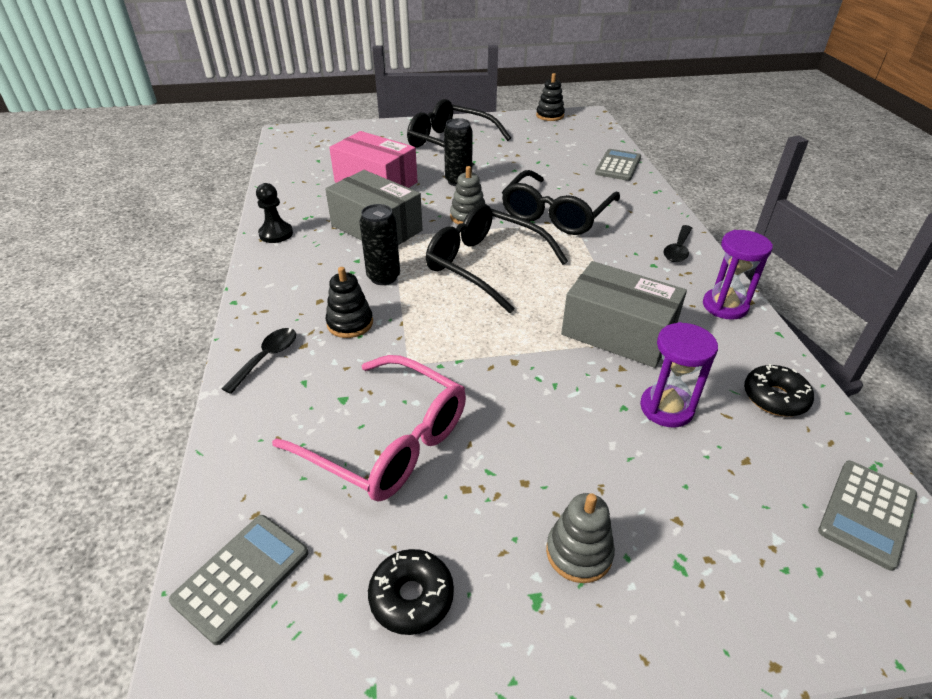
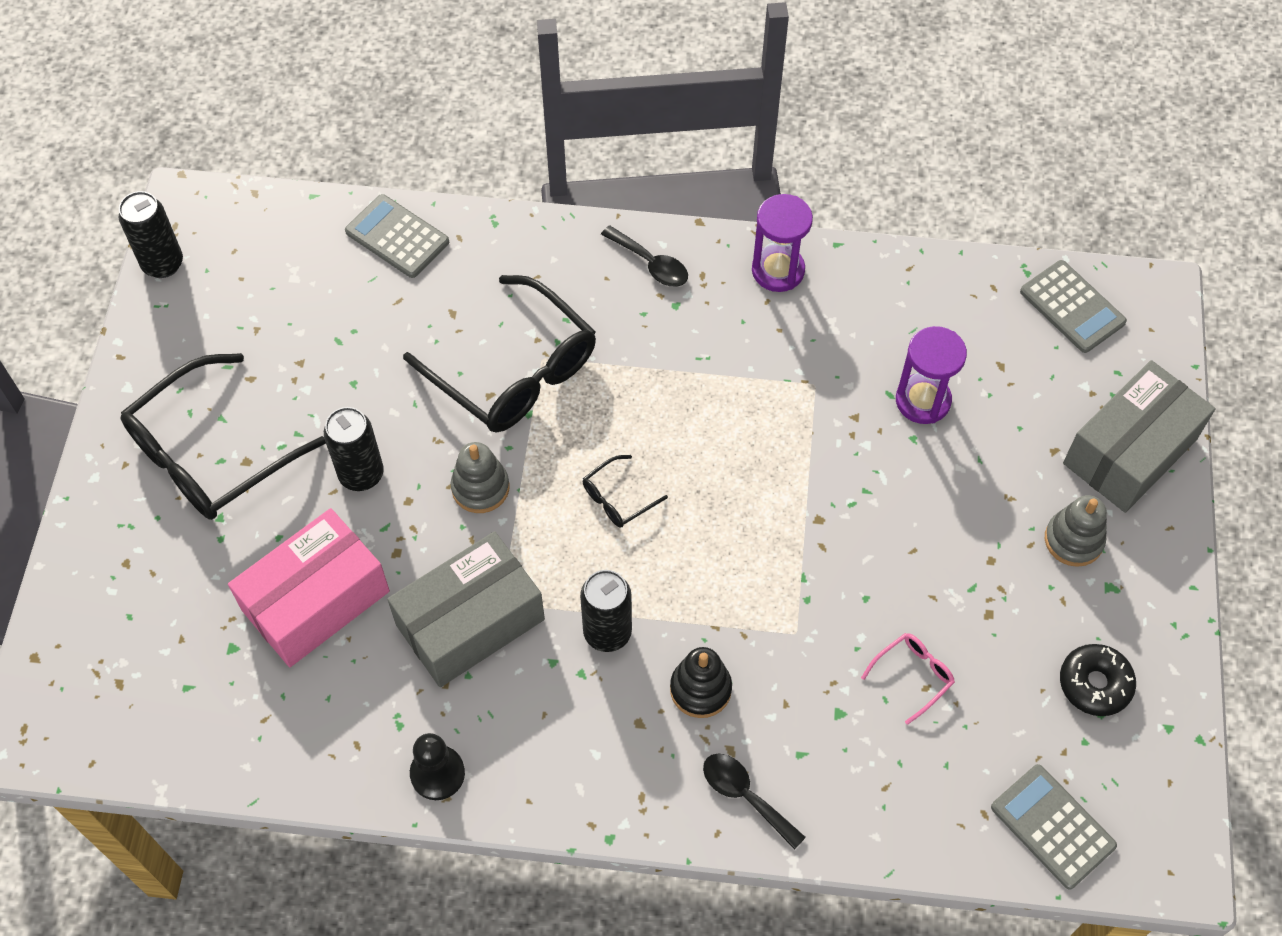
camera: 75 degrees left, 20 degrees up
pink glasses [272,355,466,502] -> pink glasses [861,633,955,725], size x0.43
black glasses [426,204,568,313] -> black glasses [583,455,668,528], size x0.43
black stacking toy [536,73,565,121] -> black can [119,191,183,278]
grey box [561,261,687,368] -> grey box moved to [1063,360,1216,513]
black donut [744,364,814,417] -> none

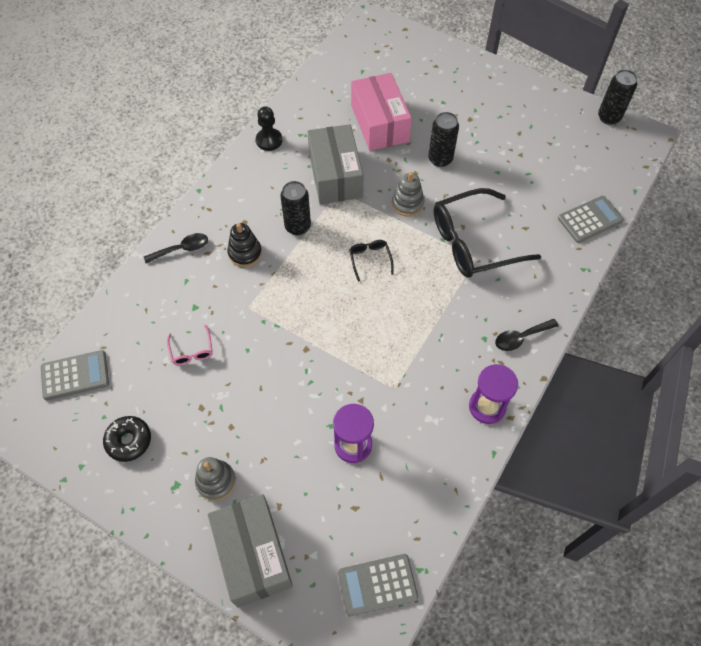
camera: 115 degrees right, 0 degrees up
black glasses [121,353,326,520] -> none

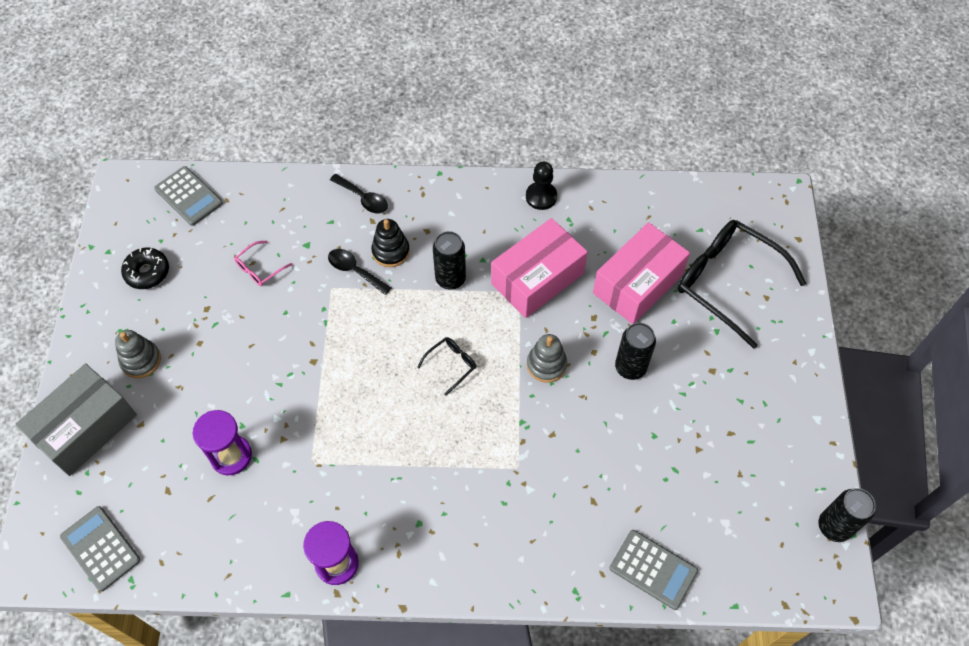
camera: 60 degrees right, 0 degrees up
grey box [307,124,364,204] -> pink box [491,218,588,318]
black glasses [434,188,541,278] -> black glasses moved to [678,220,807,349]
black spoon [495,319,559,351] -> black spoon moved to [328,249,391,295]

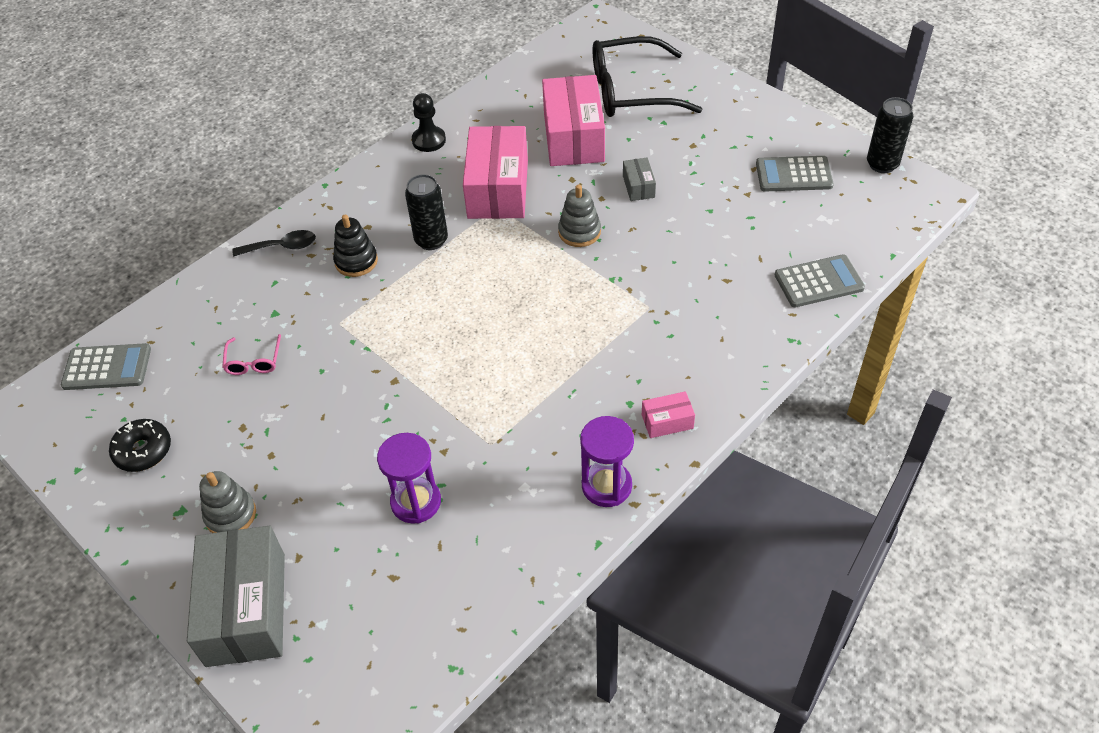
camera: 45 degrees left, 10 degrees down
grey calculator [60,506,141,592] -> grey calculator moved to [756,156,834,192]
black spoon [328,249,391,295] -> none
black glasses [417,337,476,395] -> none
black can [615,323,656,380] -> grey box [623,158,656,201]
none -> pink box [642,391,695,438]

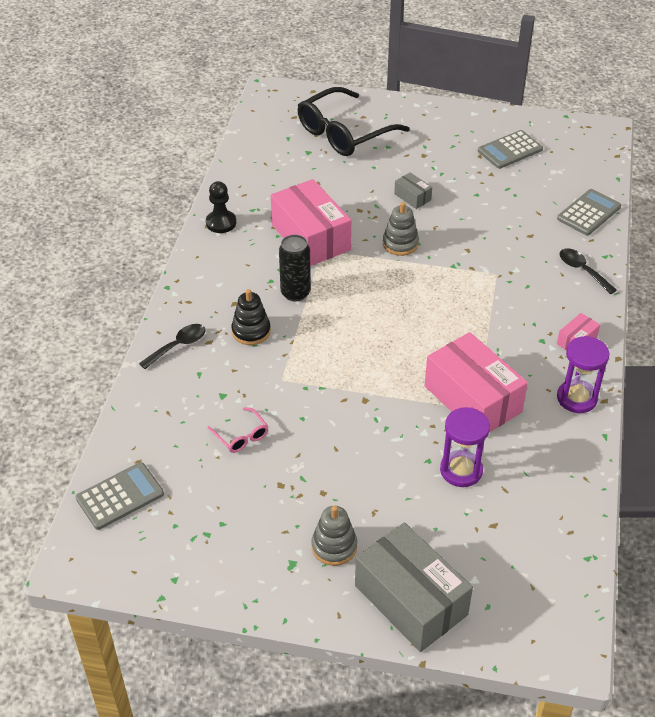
camera: 35 degrees left, 5 degrees down
black donut [109,419,171,472] -> none
pink box [542,75,605,166] -> pink box moved to [425,332,528,432]
black can [867,97,913,173] -> none
none -> black spoon [560,248,617,294]

